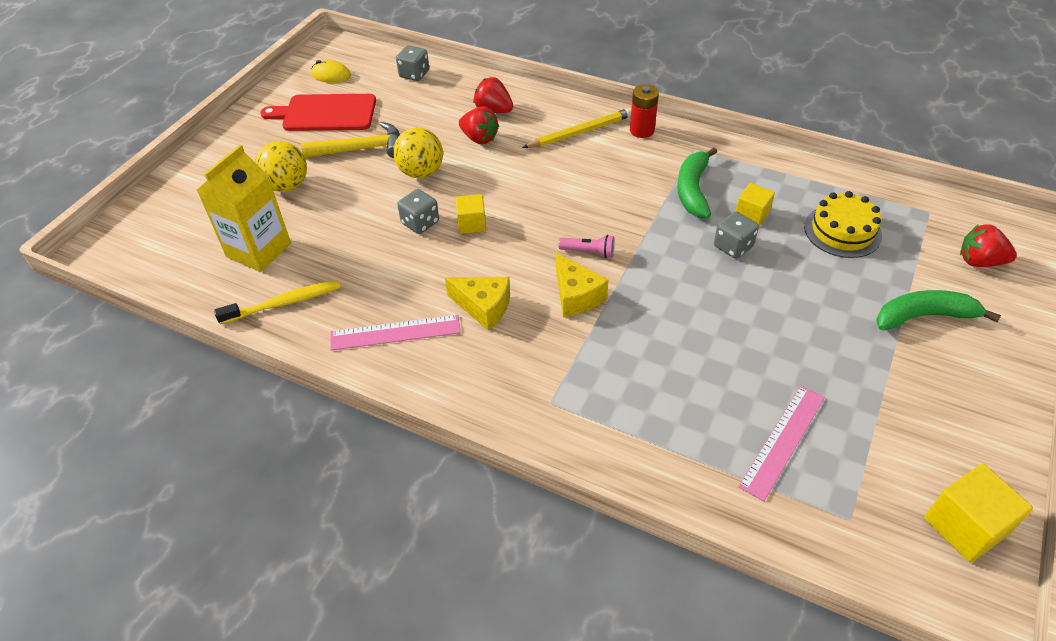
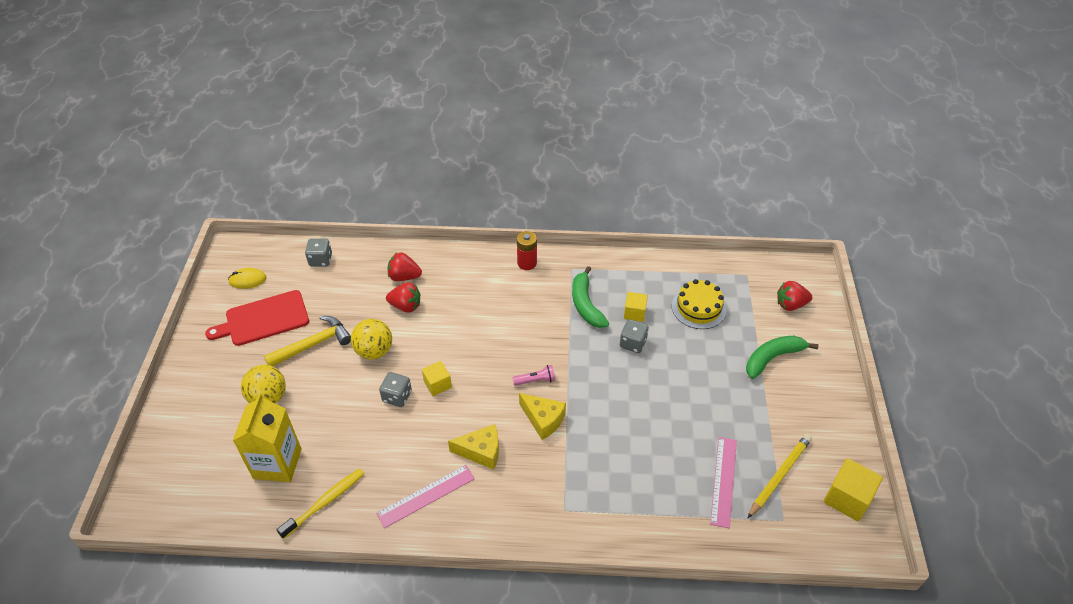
camera: 25 degrees left, 0 degrees up
yellow pencil [522,108,631,148] -> yellow pencil moved to [747,434,812,519]

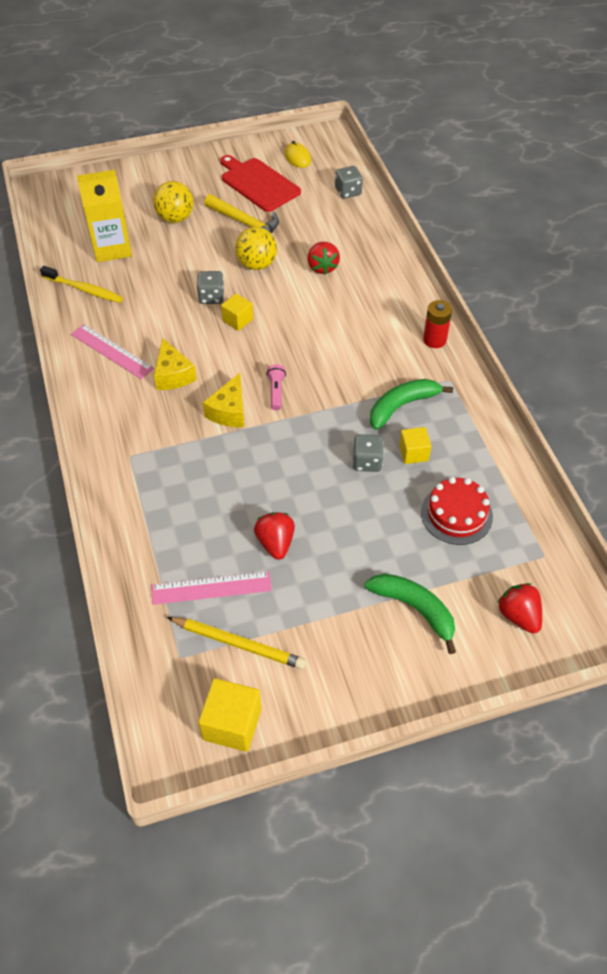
camera: 70 degrees right, 5 degrees up
red strawberry [388,253,422,281] -> red strawberry moved to [254,512,295,560]
pink flashlight [512,365,555,386] -> pink flashlight turned 150 degrees counterclockwise [266,364,286,410]
yellow cake [672,279,726,329] -> red cake [421,477,493,545]

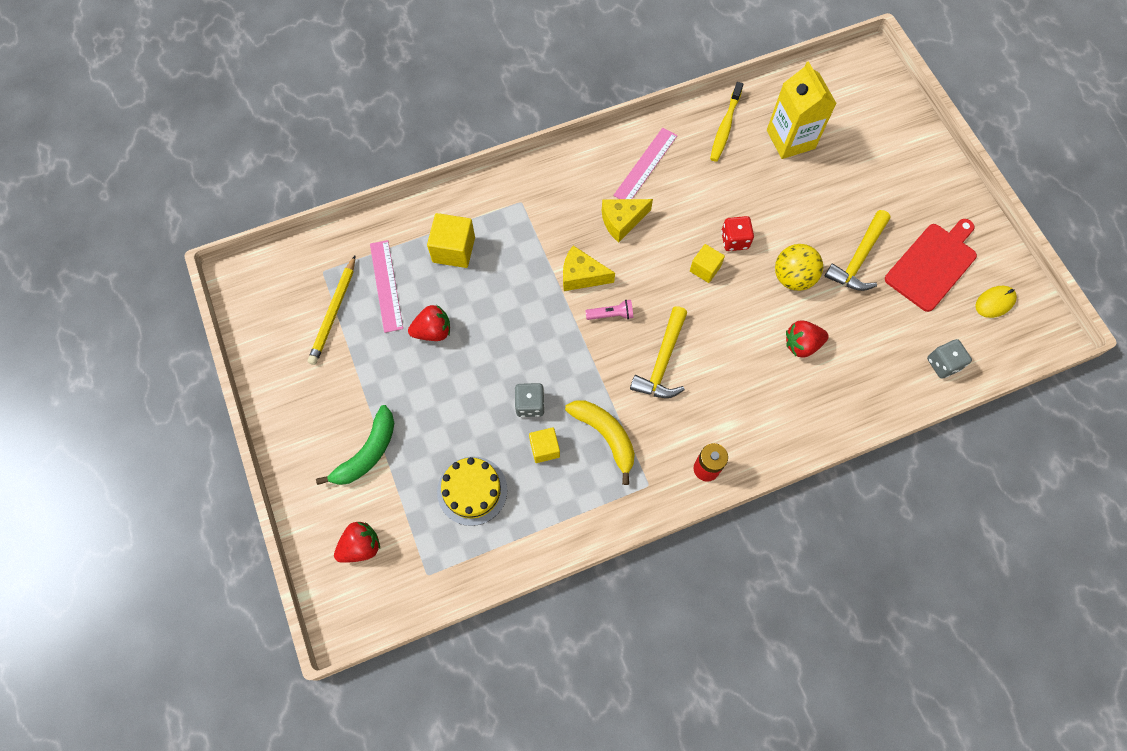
camera: 85 degrees right, 15 degrees up
yellow ball [153,181,194,223] -> none
grey dice [197,271,224,304] -> red dice [721,216,754,251]
yellow cube [198,678,261,752] -> yellow cube moved to [427,213,475,268]
green banana [370,379,453,430] -> yellow banana [565,400,635,485]
red cake [421,477,493,545] -> yellow cake [437,456,508,526]
none -> yellow hammer [630,306,687,398]

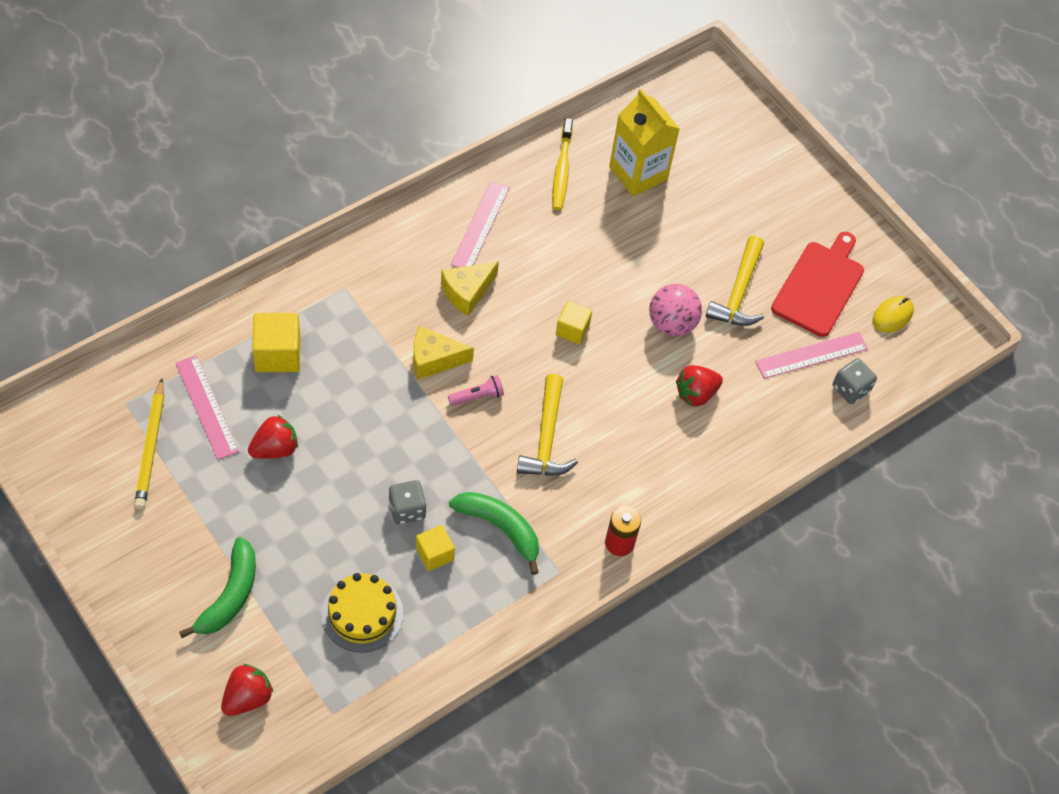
camera: 20 degrees left, 10 degrees down
yellow banana [565,400,635,485] -> green banana [449,492,539,575]
red dice [721,216,754,251] -> none
yellow ball [775,244,823,291] -> pink ball [649,284,702,336]
none -> pink ruler [755,332,868,379]

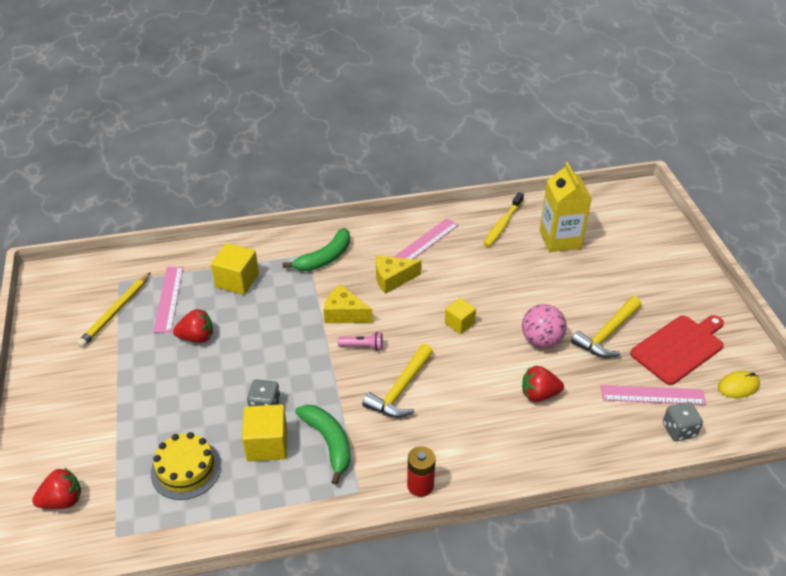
camera: 30 degrees right, 15 degrees down
green banana [179,537,256,638] -> green banana moved to [283,228,350,271]
yellow cube [416,525,455,571] -> yellow cube [242,404,287,461], size x1.58

